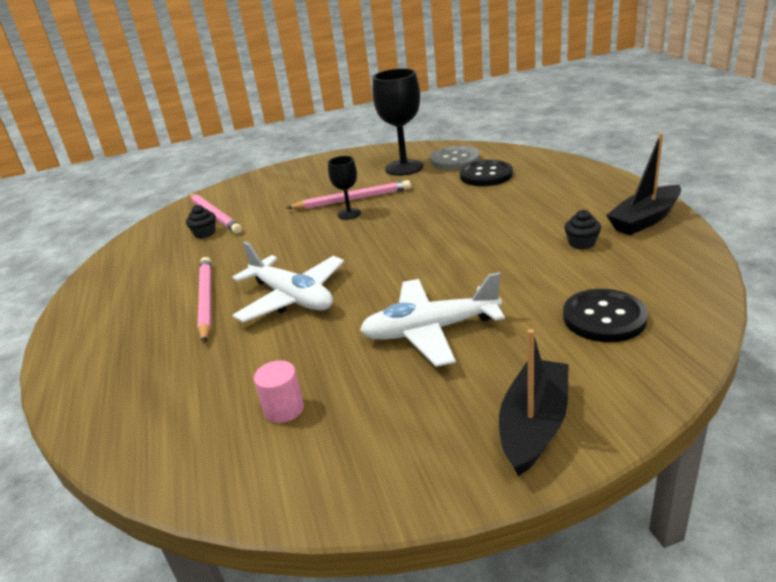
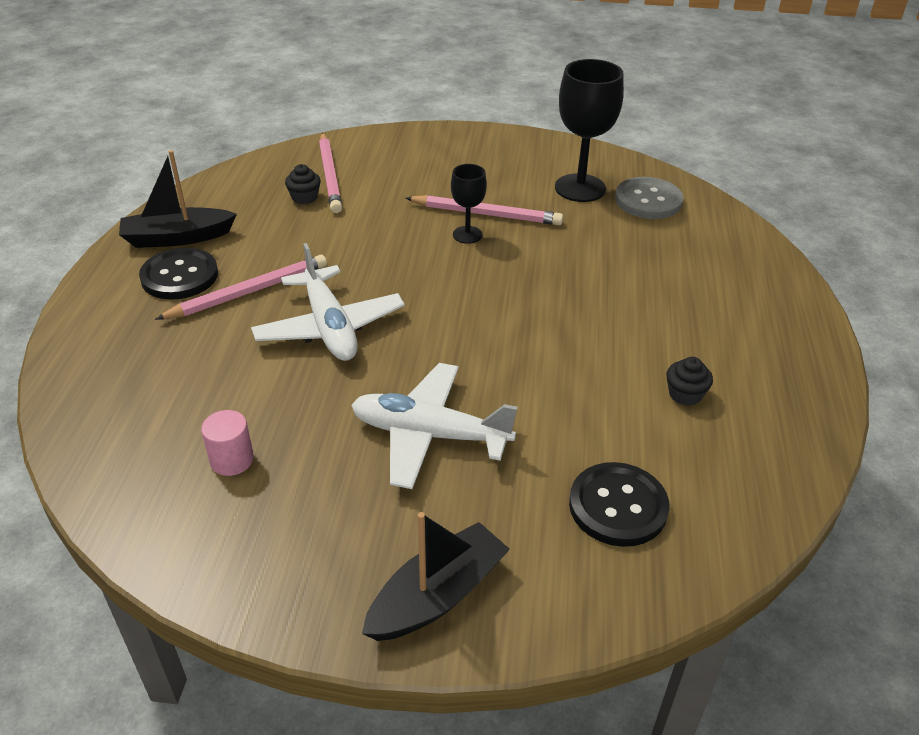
camera: 20 degrees right, 10 degrees up
pink pencil [198,257,211,343] -> pink pencil turned 45 degrees clockwise [155,255,327,320]
black button [460,160,513,186] -> black button moved to [139,248,218,300]
black boat [606,133,681,235] -> black boat moved to [119,150,237,248]

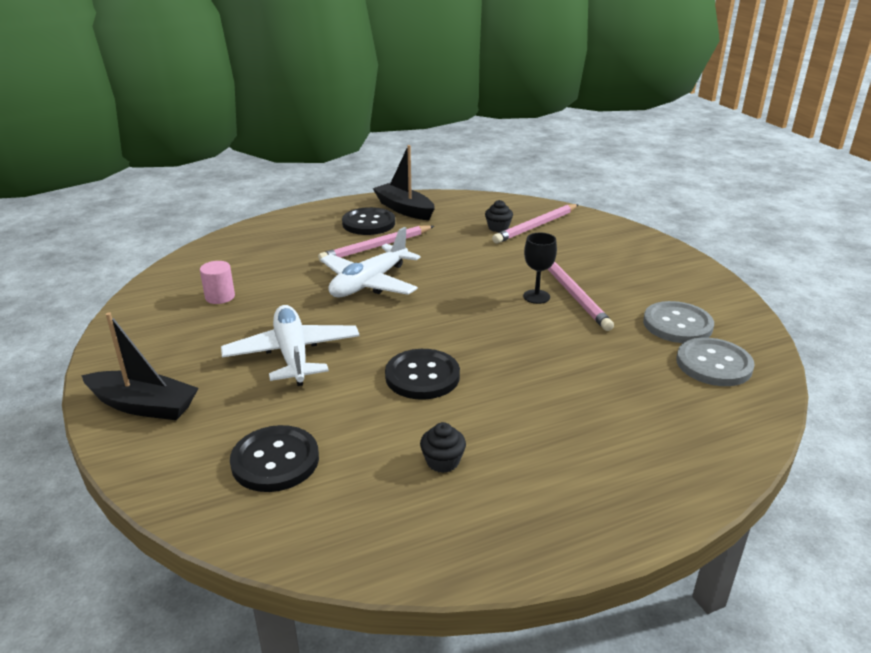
camera: 60 degrees right, 10 degrees down
pink pencil [155,255,327,320] -> pink pencil turned 120 degrees clockwise [318,225,434,263]
black goblet [555,59,624,202] -> grey button [643,301,714,343]
none -> black button [385,349,460,400]

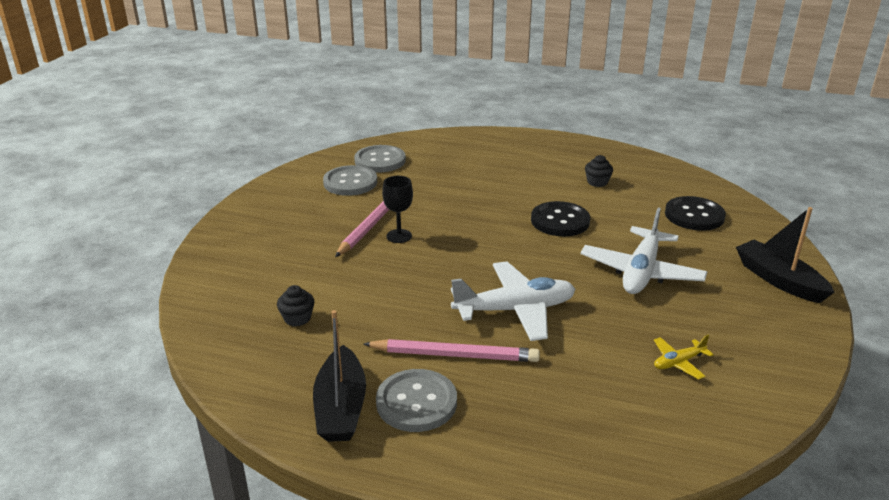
camera: 140 degrees left, 0 degrees up
pink cylinder [200,261,235,304] -> yellow plane [654,335,714,379]
black button [342,207,395,235] -> grey button [376,369,457,432]
pink pencil [492,204,579,243] -> none

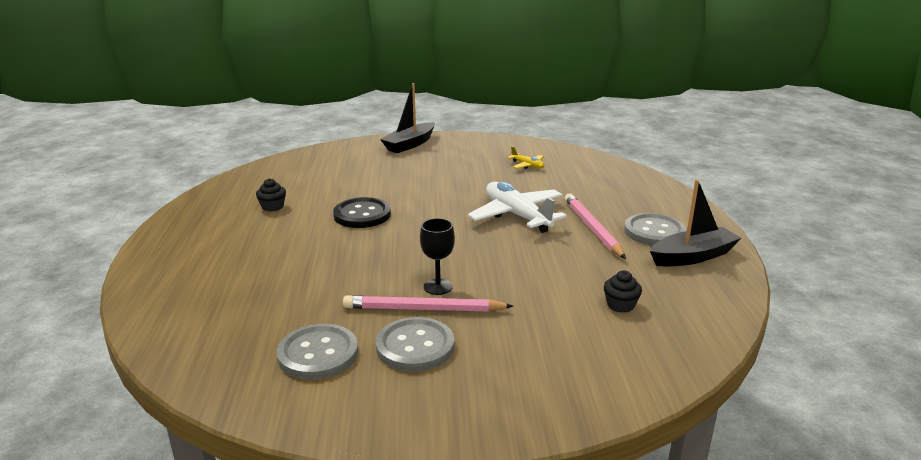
camera: 110 degrees left, 5 degrees down
grey button [354,145,406,173] -> grey button moved to [376,317,454,372]
white plane [581,208,707,294] -> none
black button [665,196,726,231] -> none

